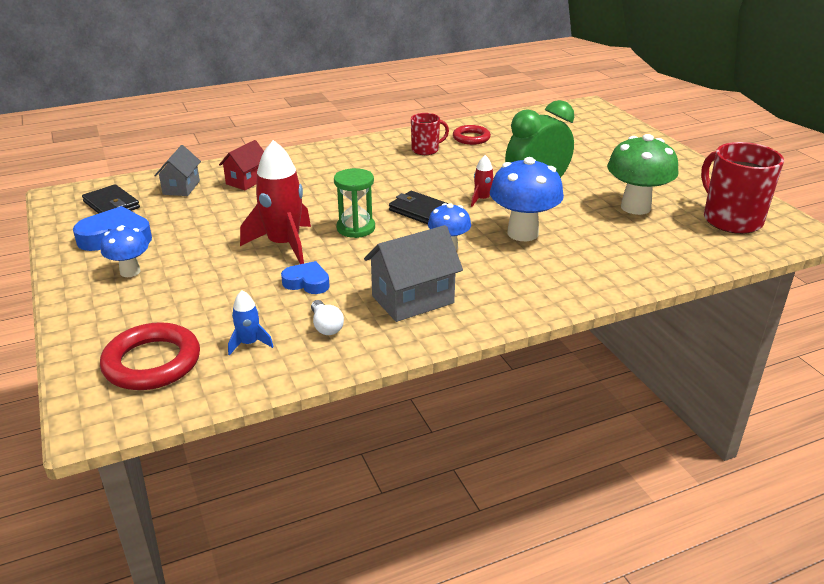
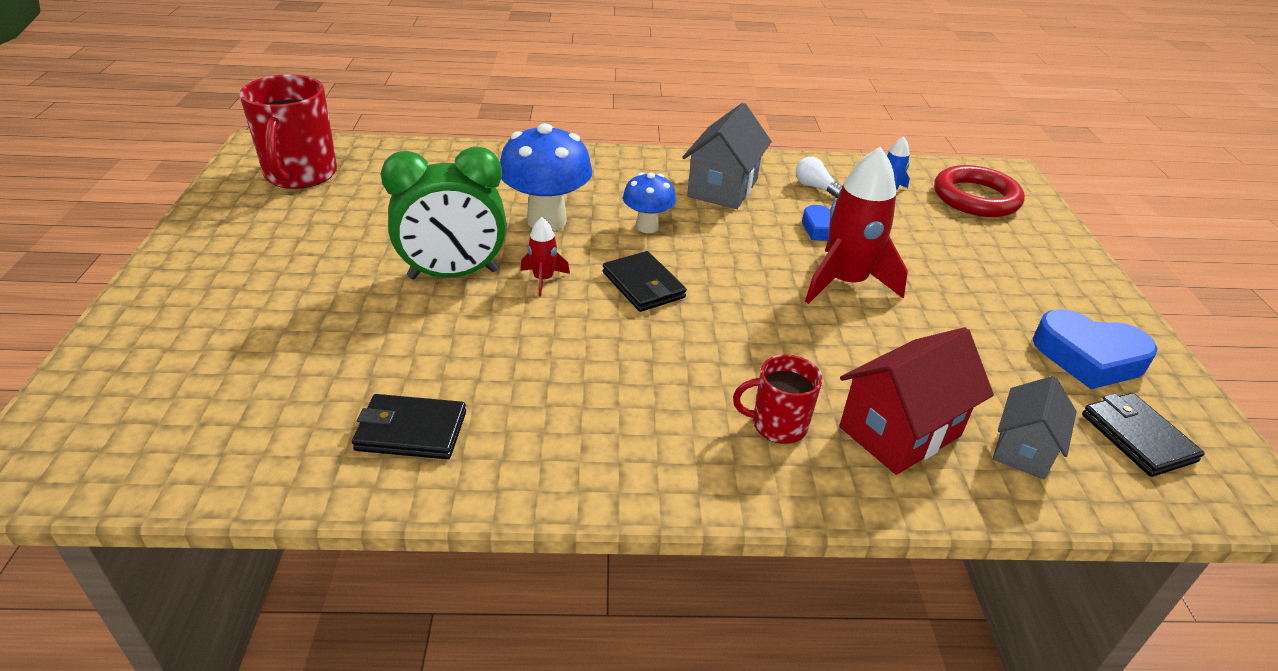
camera: 160 degrees left, 5 degrees up
blue mushroom [101,225,148,277] -> none
red house [219,140,264,190] -> red house [839,327,994,475], size x1.56
white light bulb [311,300,344,335] -> white light bulb turned 45 degrees counterclockwise [796,157,842,198]
green hourglass [334,168,375,238] -> none
grey house [364,225,463,322] -> grey house turned 60 degrees counterclockwise [682,103,772,209]
red mug [411,113,449,155] -> red mug moved to [733,354,823,444]
red ring [453,125,491,145] -> black wallet [352,394,466,459]
green mushroom [607,134,679,215] -> none

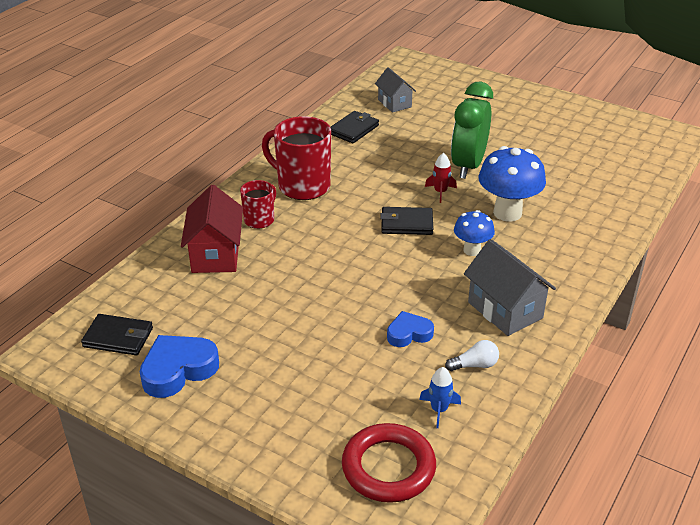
camera: 125 degrees right, 0 degrees up
red mug [240,74,337,189] -> red mug moved to [262,116,331,200]
red rocket [805,147,908,304] -> none
grey house [993,376,1077,479] -> grey house moved to [375,67,416,113]

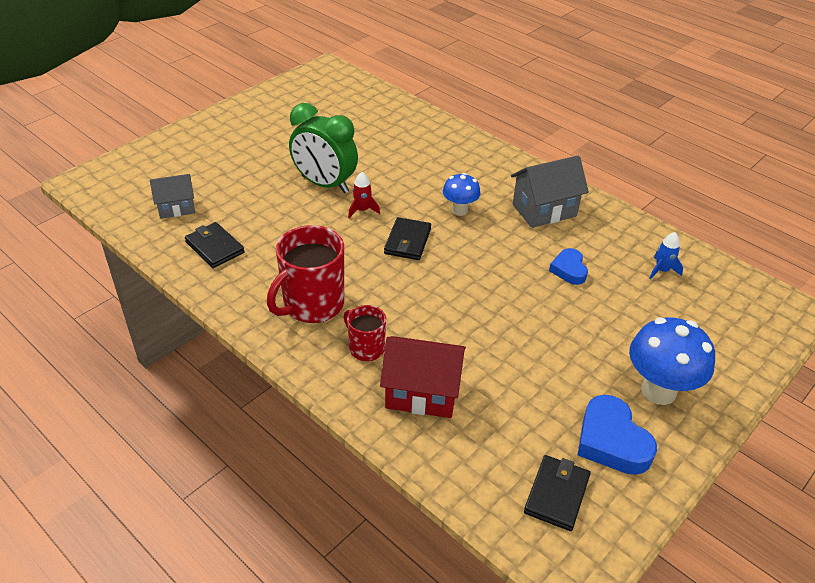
camera: 80 degrees left, 5 degrees up
red ring [342,423,436,503] -> none
white light bulb [445,340,499,371] -> none
blue mushroom [479,146,546,222] -> blue mushroom moved to [629,317,715,405]

